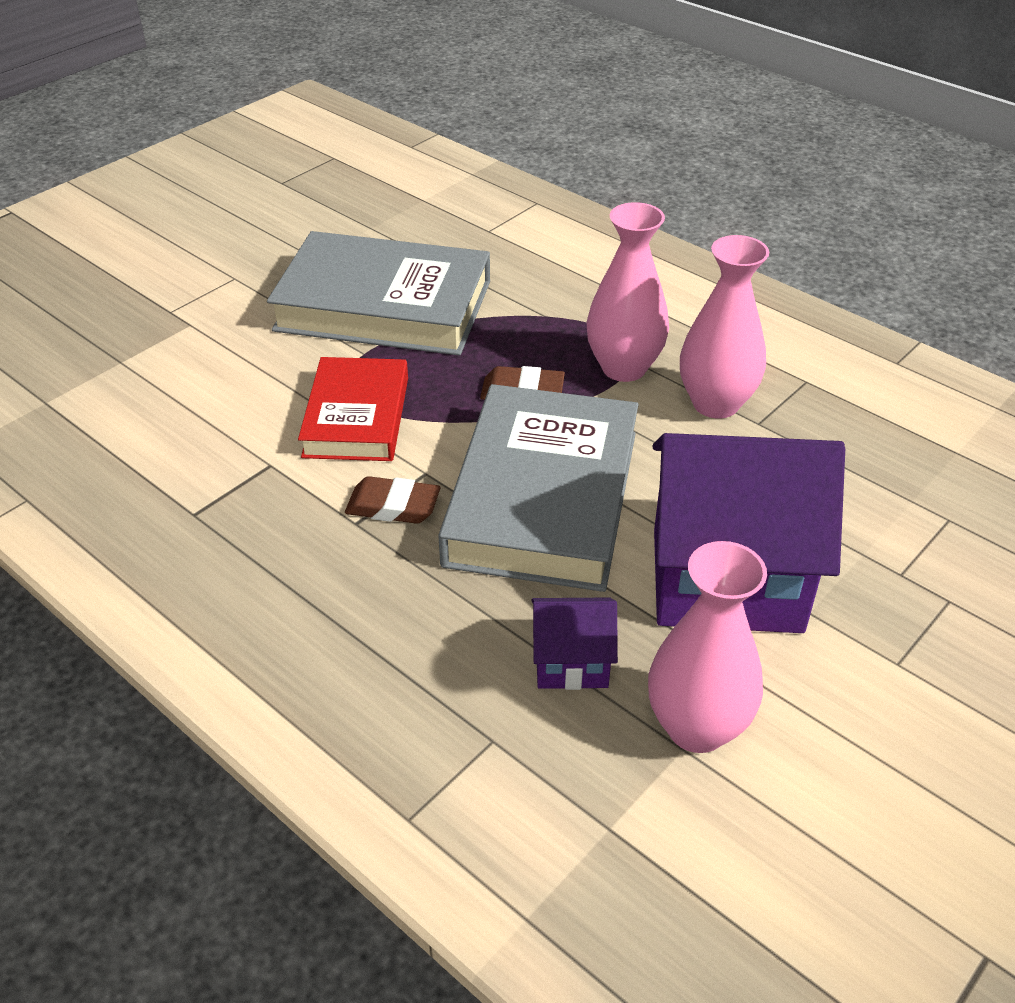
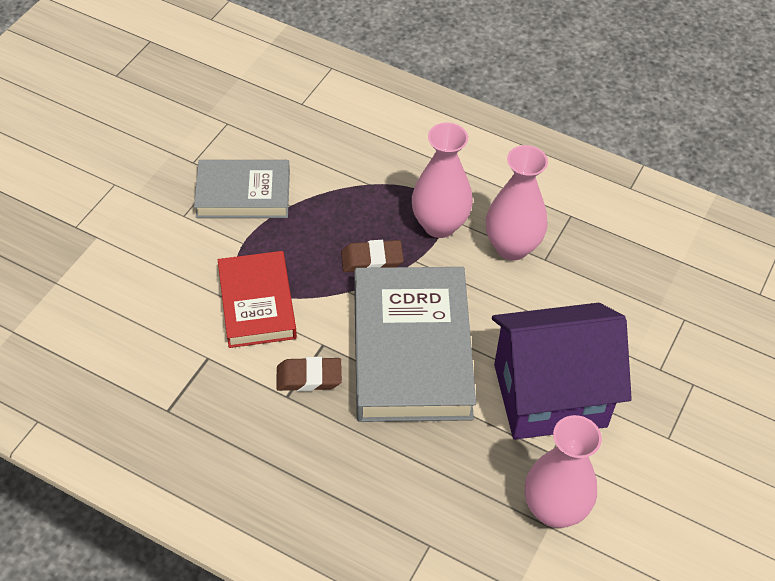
camera: 15 degrees left, 10 degrees up
grey book [267,231,490,356] -> grey book [194,160,290,218], size x0.61
purple house [531,598,618,690] -> none

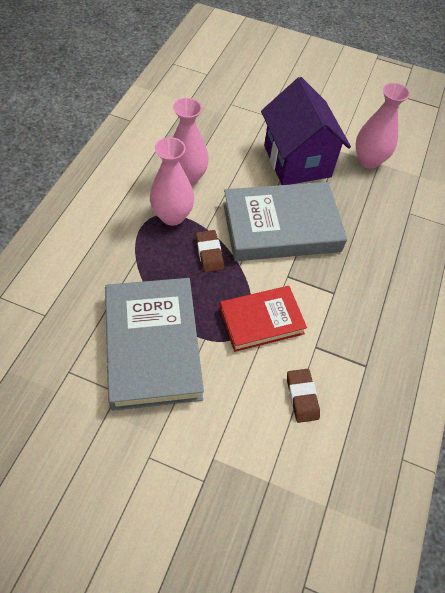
camera: 100 degrees left, 5 degrees up
grey book [194,160,290,218] -> grey book [105,278,204,411], size x1.64
brown eraser [276,357,342,391] -> brown eraser moved to [287,369,320,423]

